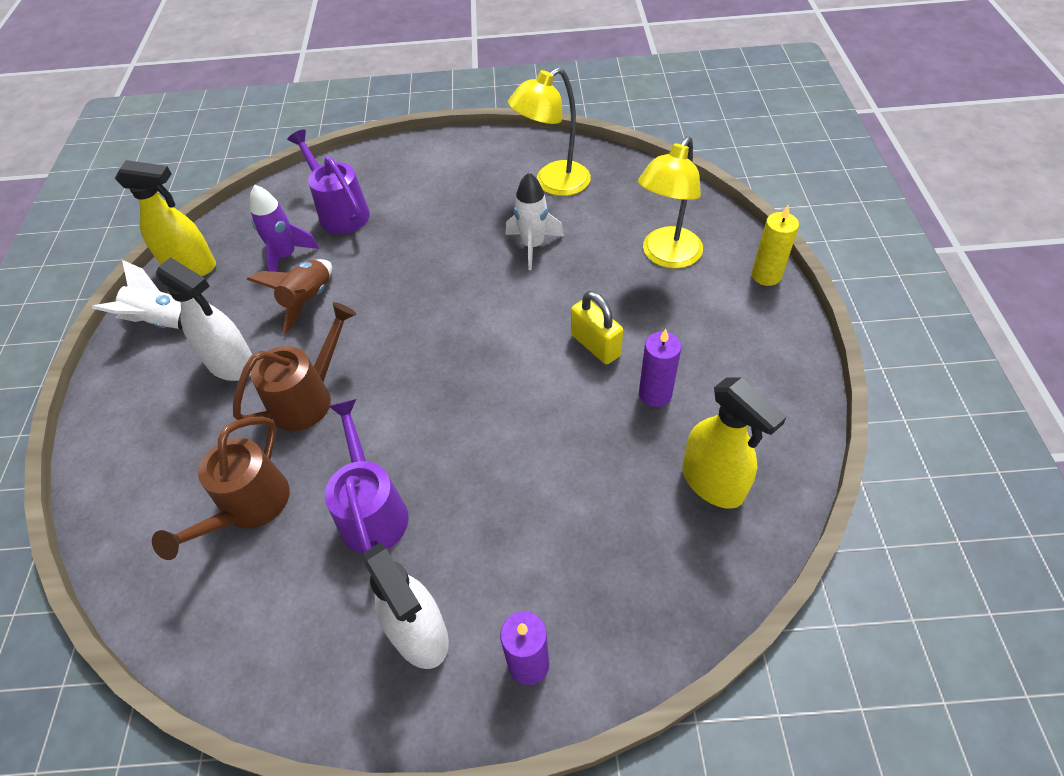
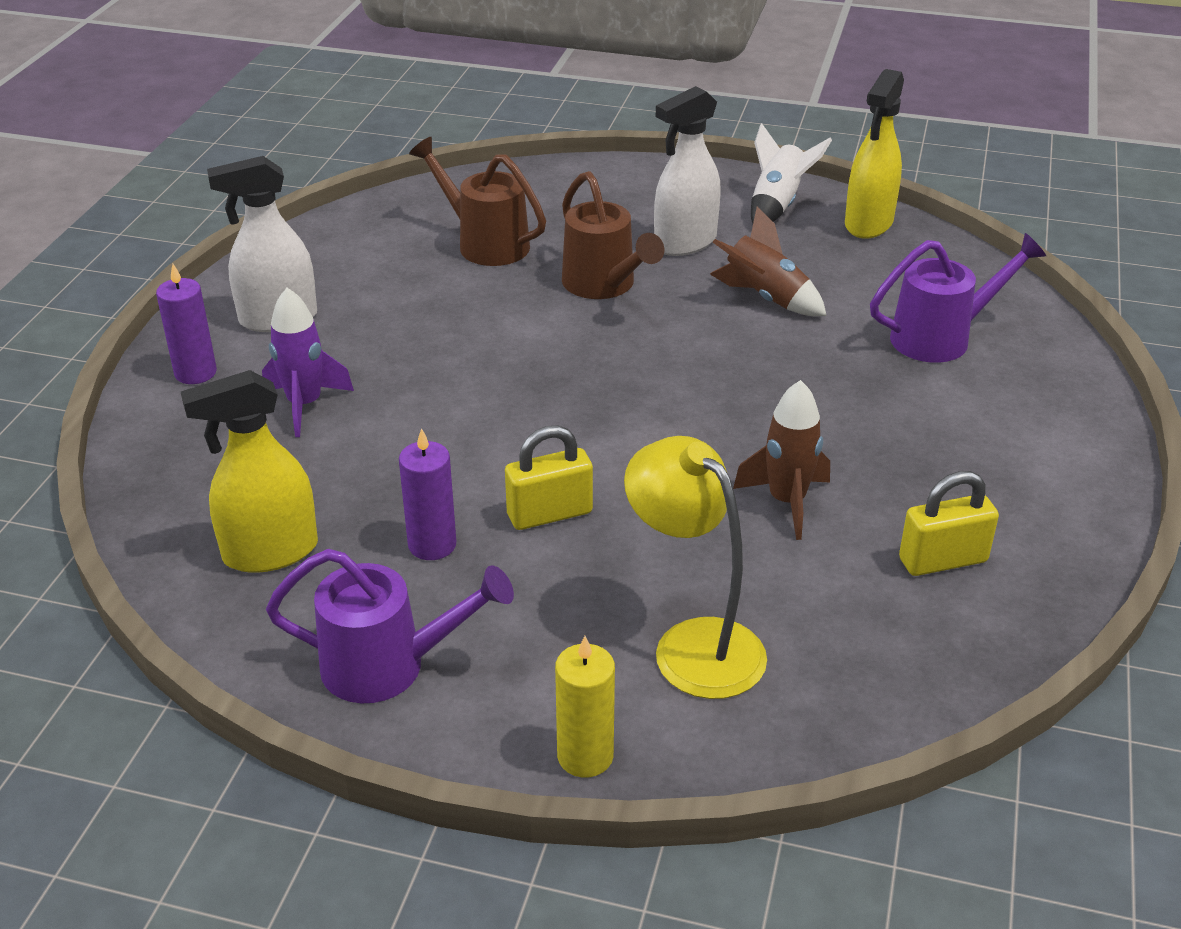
camera: 105 degrees right, 15 degrees down
purple rocket [250,184,319,272] -> purple rocket moved to [262,288,354,437]
purple watering can [325,399,409,554] -> purple watering can moved to [266,549,514,703]
white rocket [506,172,564,270] -> brown rocket [733,380,830,540]
yellow lamp [508,67,591,196] -> yellow padlock [899,471,999,576]

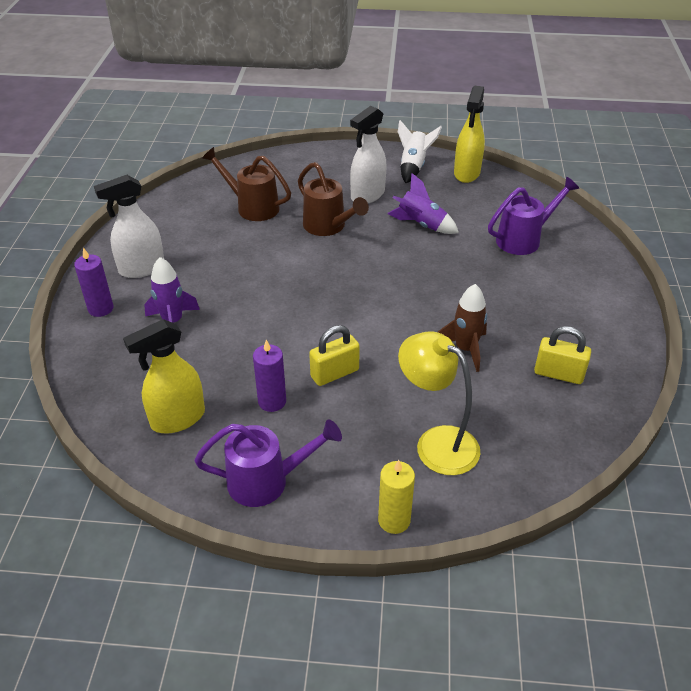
camera: 10 degrees left, 5 degrees up
brown rocket [710,207,827,316] -> purple rocket [387,173,459,234]
yellow padlock [899,471,999,576] -> yellow padlock turned 45 degrees clockwise [534,326,591,384]

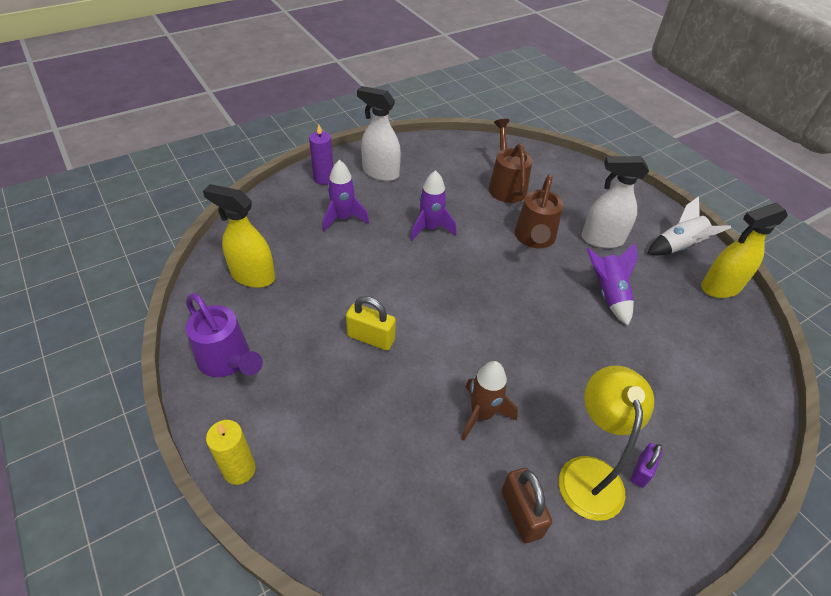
camera: 50 degrees right, 5 degrees up
purple candle [253,340,286,412] -> none
yellow lamp [398,331,480,475] -> yellow lamp moved to [559,366,654,521]
purple watering can [488,177,579,255] -> none
yellow padlock [534,326,591,384] -> brown padlock [502,468,552,543]
none -> purple rocket [410,170,457,241]
none -> purple padlock [631,443,663,488]

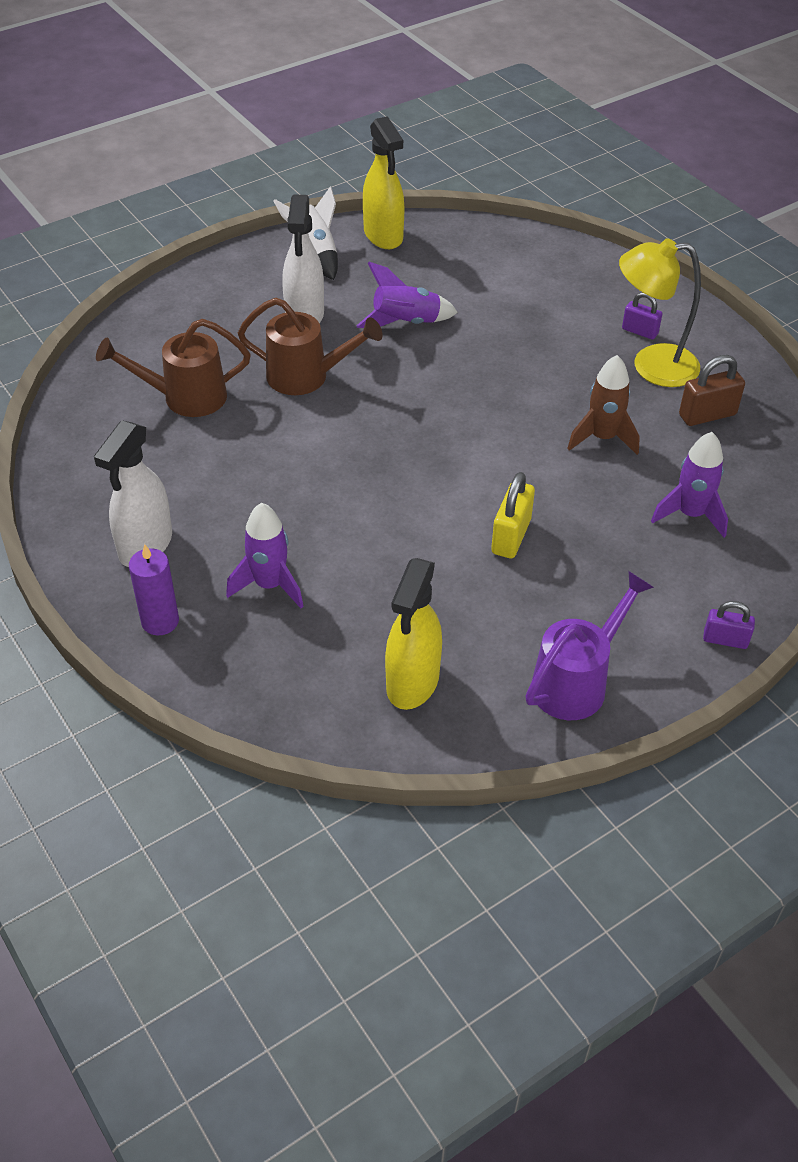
camera: 90 degrees left, 0 degrees up
yellow candle [206,420,256,485] -> purple padlock [703,601,755,649]
purple rocket [410,170,457,241] -> purple rocket moved to [651,432,728,537]

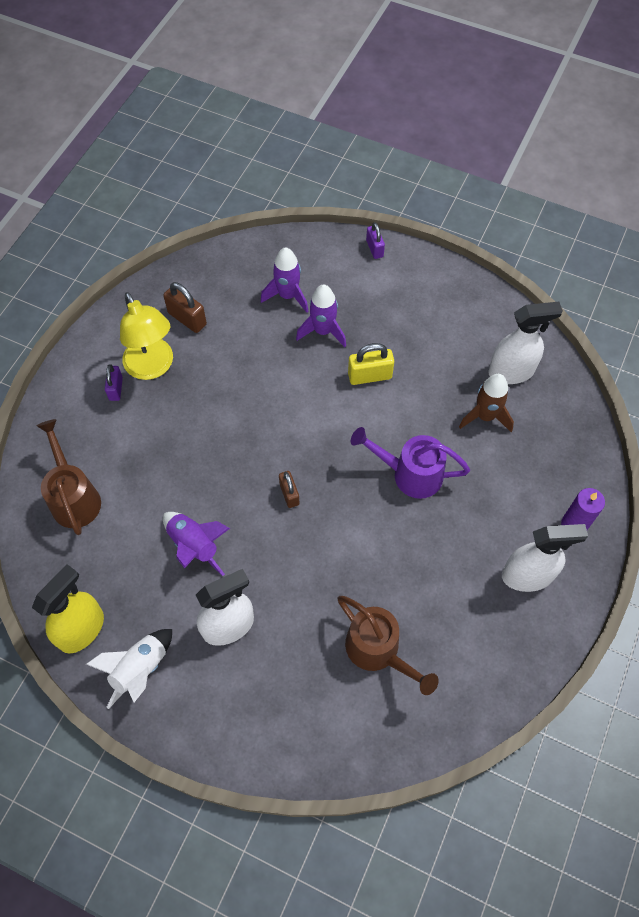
camera: 120 degrees left, 15 degrees up
purple rocket [226,503,304,608] -> purple rocket moved to [296,284,346,347]
brown watering can [238,298,383,395] -> brown watering can moved to [36,419,101,535]
yellow spray bottle [385,558,442,710] -> white spray bottle [488,302,563,384]
purple watering can [525,571,654,720] -> purple watering can moved to [351,427,470,499]
brown rocket [567,355,640,455] -> brown rocket moved to [459,374,514,432]
none -> brown padlock [279,471,299,508]

